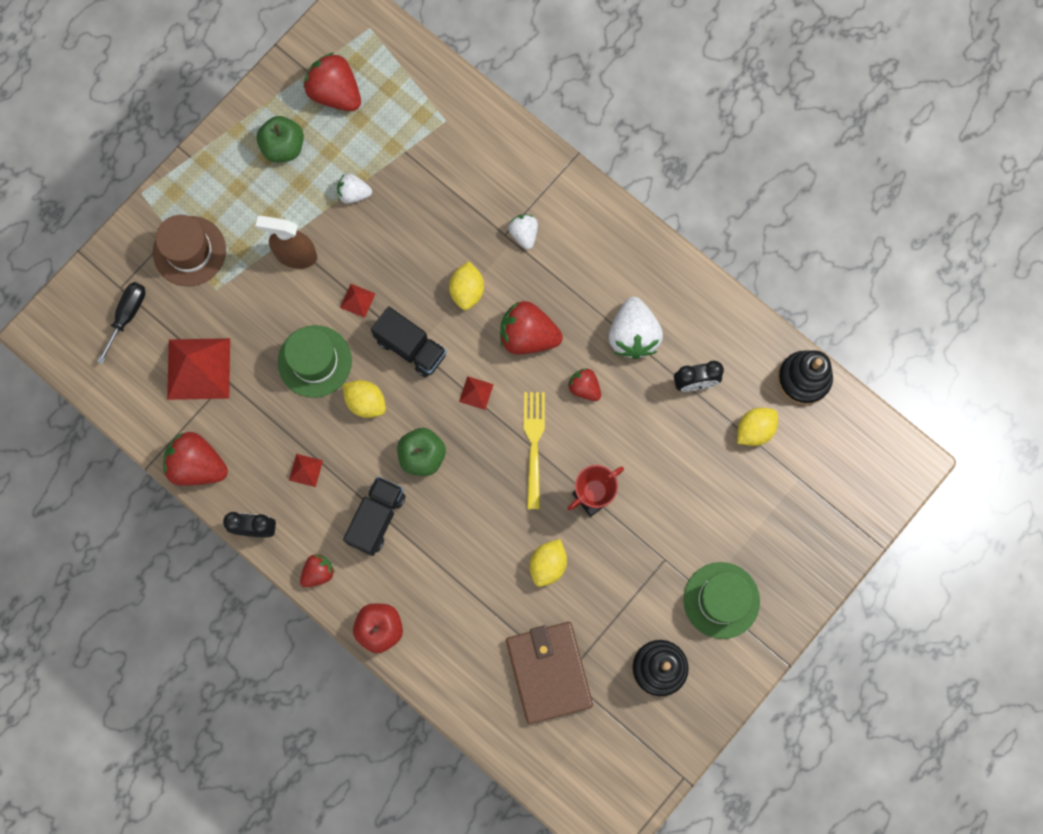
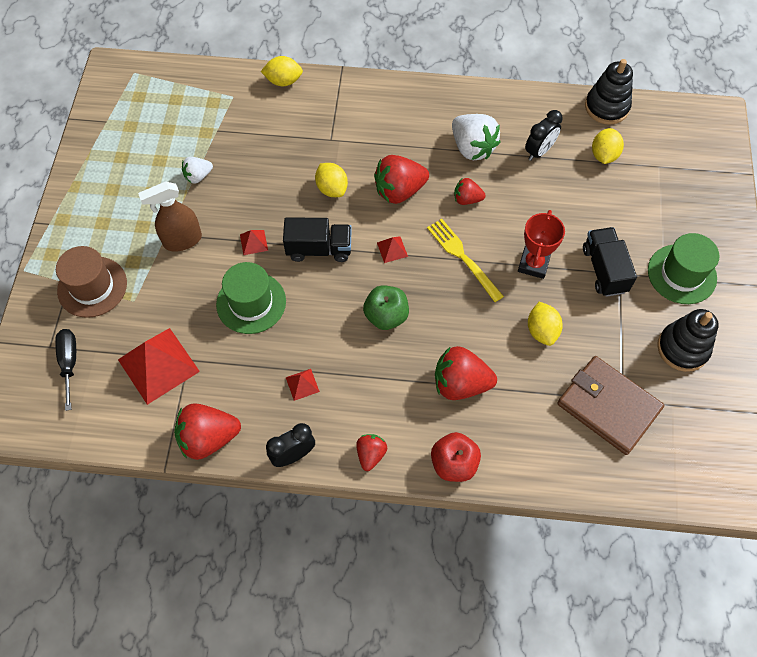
camera: 35 degrees left, 15 degrees down
green apple [257,116,304,162] -> none
red strawberry [304,53,361,111] -> red strawberry moved to [435,346,497,400]
yellow lemon [342,380,386,418] -> yellow lemon moved to [260,56,303,86]
black truck [343,476,405,556] -> black truck moved to [583,227,637,297]
white strawberry [508,214,538,250] -> none

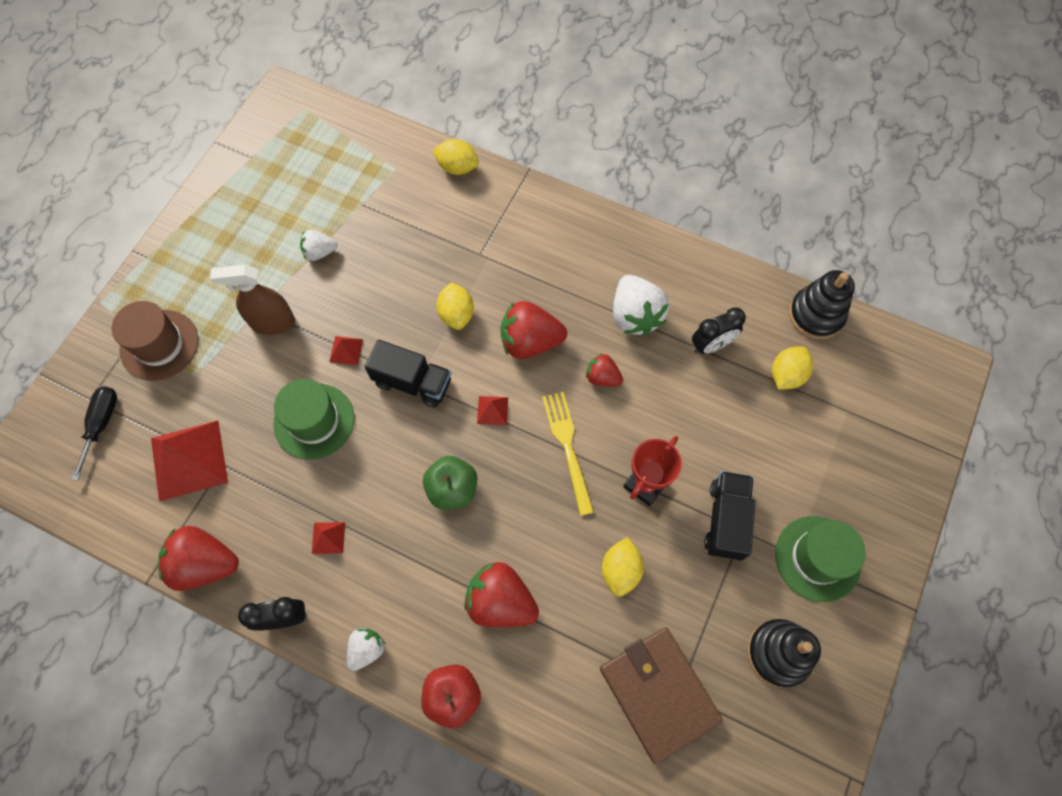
camera: 20 degrees right, 5 degrees up
red strawberry [356,434,387,471] -> white strawberry [347,627,385,671]

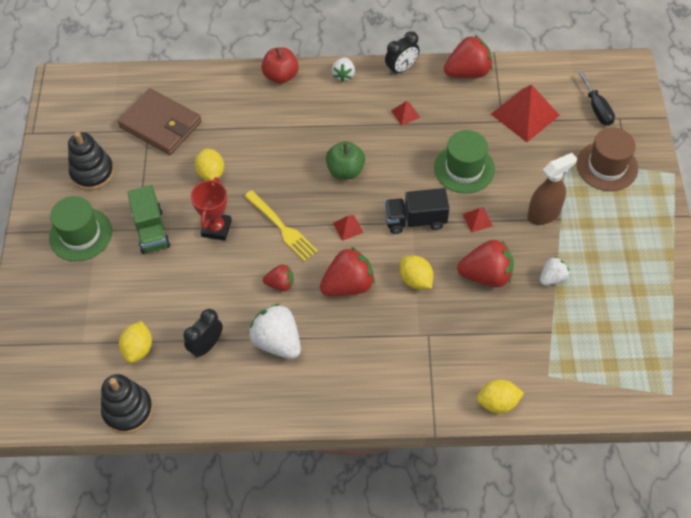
camera: 155 degrees right, 10 degrees down
red strawberry [464,562,539,627] -> red strawberry moved to [457,240,514,287]
black truck [704,471,756,561] -> green truck [127,185,170,254]

